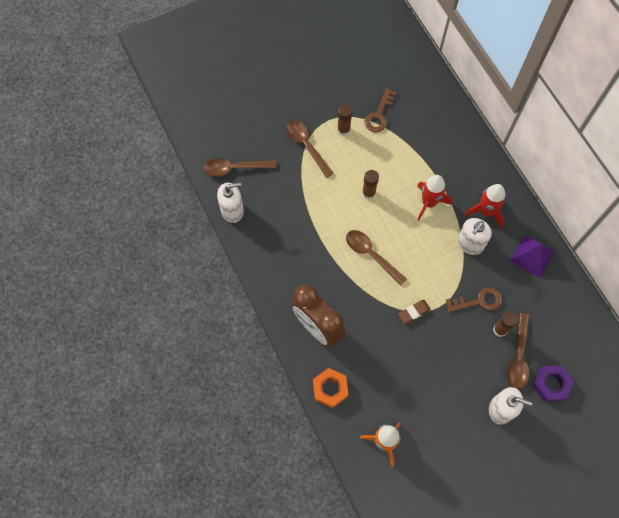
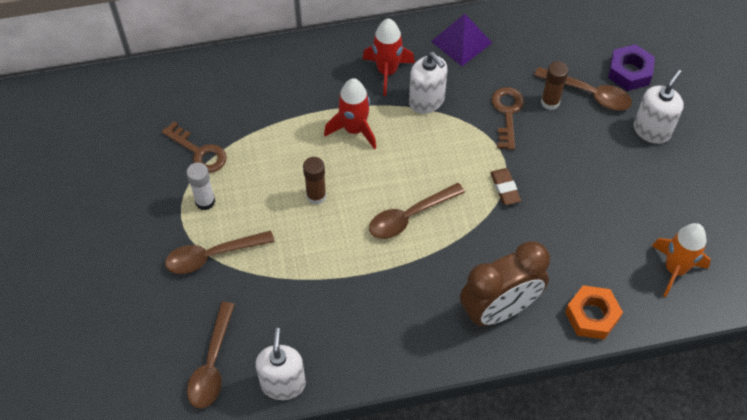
camera: 75 degrees left, 10 degrees down
brown glue stick [337,104,352,136] -> white glue stick [186,162,215,210]

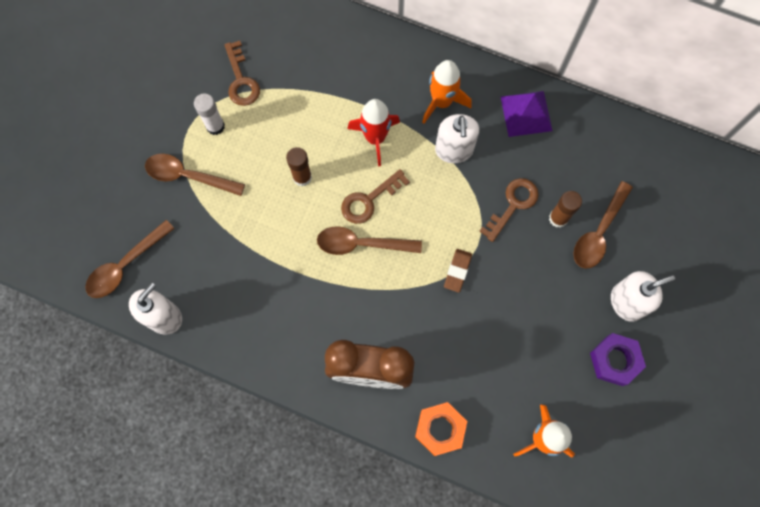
camera: 35 degrees right, 15 degrees up
red rocket [363,19,415,96] -> orange rocket [422,60,472,124]
brown spoon [534,67,632,111] -> brown spoon turned 60 degrees clockwise [573,181,633,268]
purple nut [608,44,655,91] -> purple nut moved to [590,333,646,386]
none -> brown key [341,169,410,224]

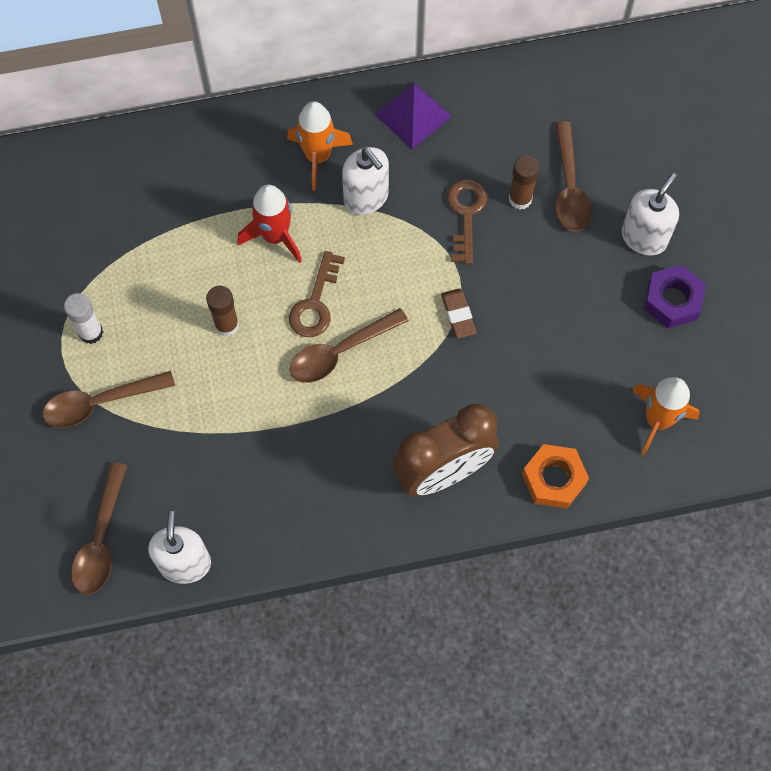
camera: 35 degrees left, 5 degrees down
brown key [224,41,260,106] -> none

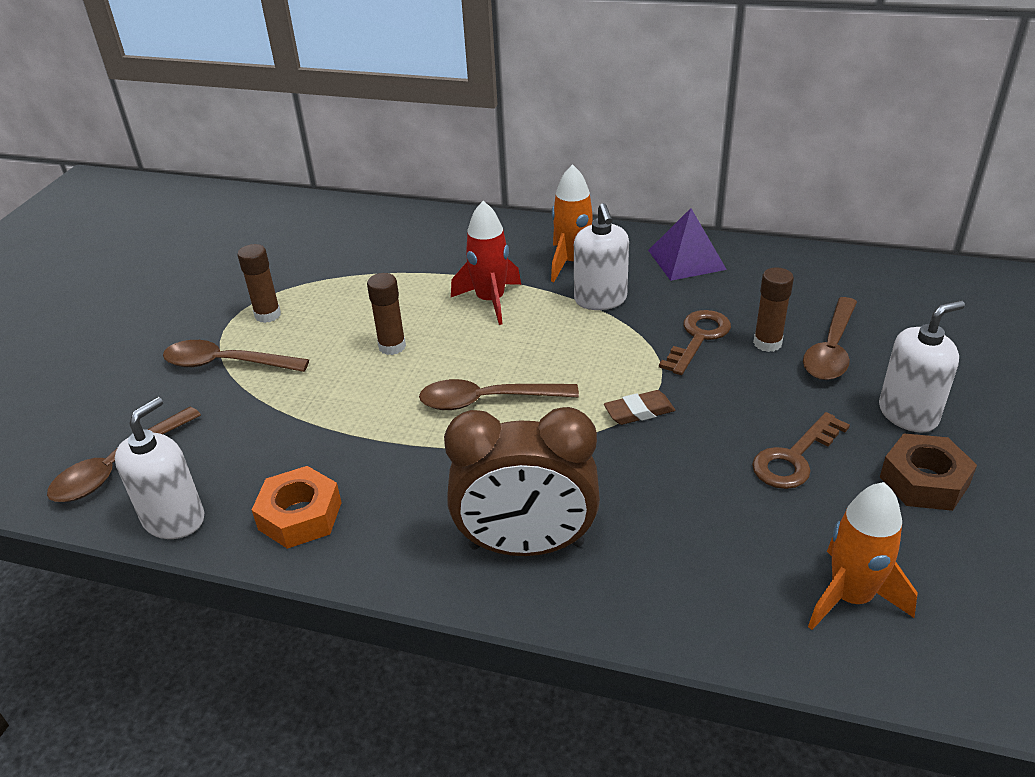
camera: 30 degrees right, 30 degrees down
white glue stick [64,293,103,344] -> brown glue stick [237,244,281,323]
brown key [289,251,345,337] -> brown key moved to [752,412,850,489]
brown eraser [441,289,476,338] -> brown eraser turned 60 degrees clockwise [604,390,675,425]
orange nut [522,444,589,509] -> orange nut moved to [252,466,342,549]
purple nut [644,264,706,328] -> brown nut [880,434,977,511]

